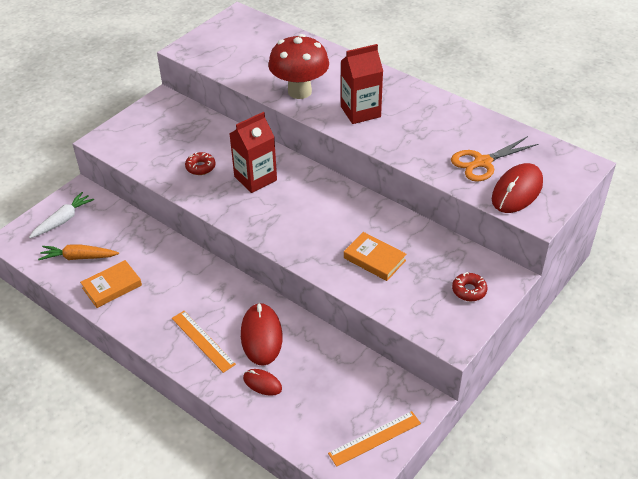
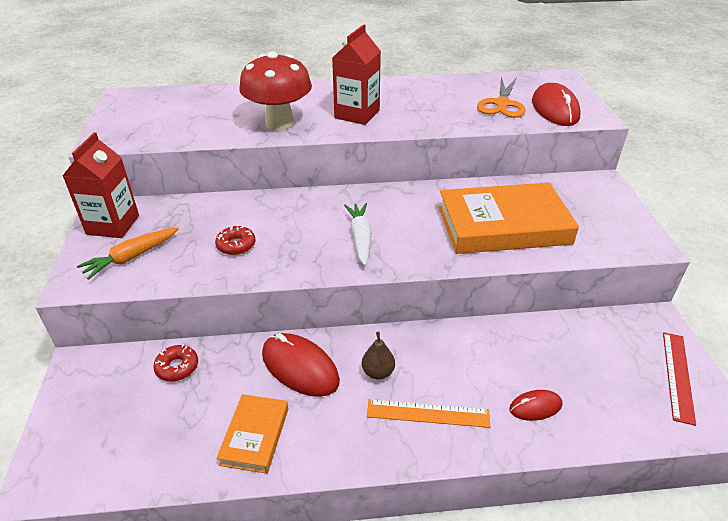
camera: 45 degrees left, 5 degrees down
white carrot [29,192,94,238] -> white carrot moved to [344,203,372,266]
orange carrot [38,244,119,260] -> orange carrot moved to [77,227,179,280]
red carton [229,112,277,193] -> red carton moved to [63,132,139,238]
red mouse [241,302,283,366] -> red mouse moved to [262,333,340,397]
orange ruler [328,411,421,467] -> red ruler [663,332,696,426]
orange book [344,232,407,281] -> orange book [438,183,579,254], size x1.98
red donut [452,272,487,301] -> red donut moved to [153,344,198,381]
none -> brown pear [362,332,395,379]

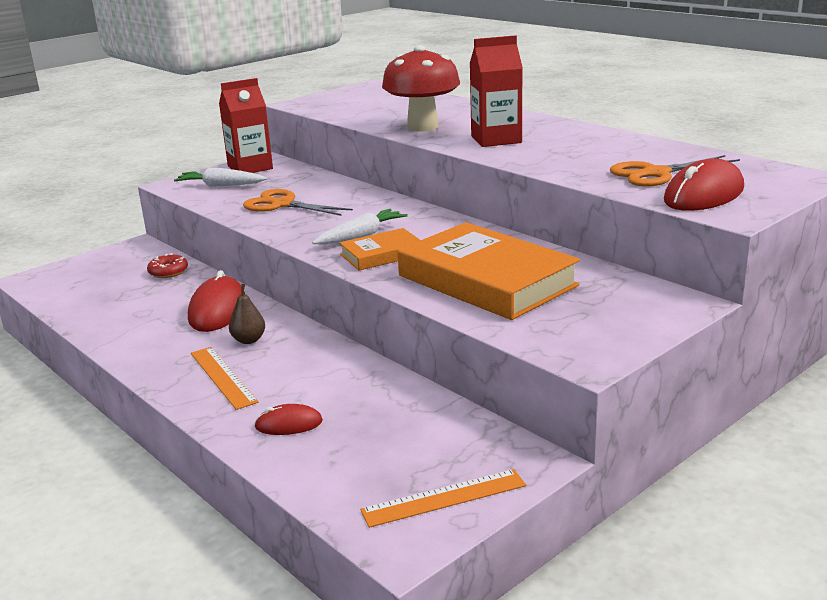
camera: 55 degrees right, 15 degrees down
orange carrot [77,227,179,280] -> white carrot [174,168,267,187]
red donut [215,226,255,255] -> orange scissors [243,189,353,216]
orange book [217,394,288,474] -> orange book moved to [339,228,420,270]
red mouse [509,390,562,421] -> red mouse turned 45 degrees counterclockwise [254,404,323,435]
red ruler [663,332,696,426] -> orange ruler [360,469,526,528]

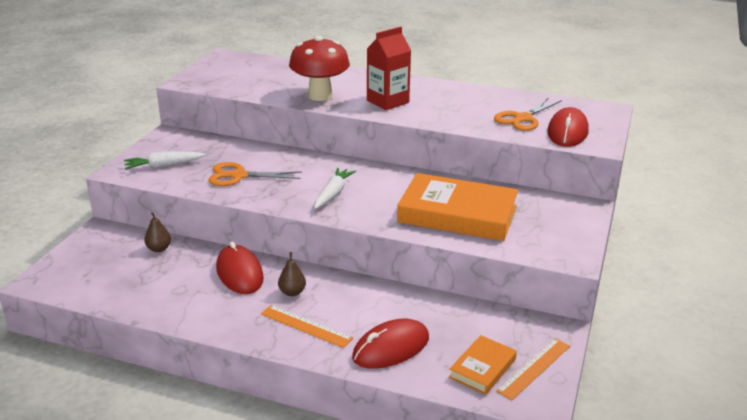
camera: 30 degrees left, 5 degrees up
red donut [147,253,188,278] -> brown pear [144,212,171,252]
red carton [219,78,273,173] -> none
red mouse [254,404,323,435] -> red mouse [352,319,429,369], size x1.82
orange book [339,228,420,270] -> orange book moved to [449,335,517,395]

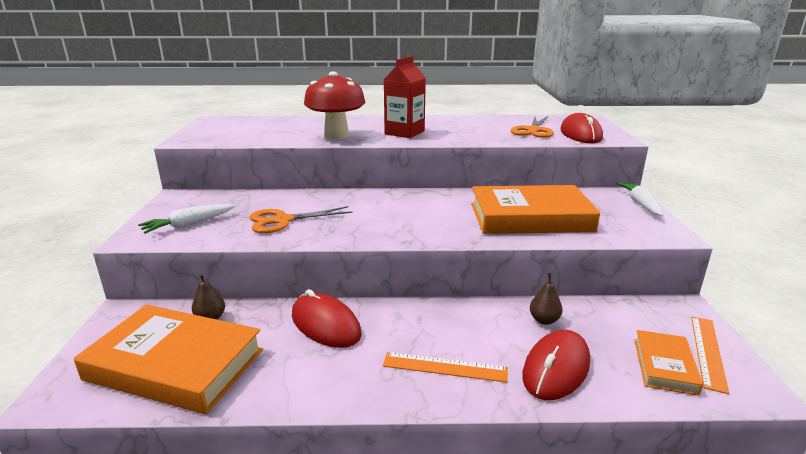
camera: 20 degrees left, 5 degrees down
brown pear [278,252,306,296] -> brown pear moved to [530,273,563,325]
white carrot [314,168,356,209] -> white carrot moved to [616,182,663,216]
none -> orange book [74,305,263,414]

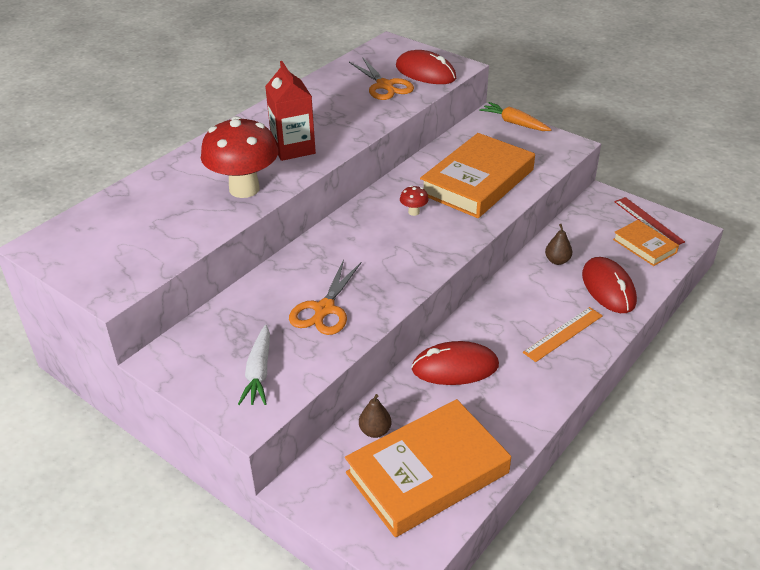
camera: 50 degrees left, 15 degrees up
white carrot [616,182,663,216] -> orange carrot [479,102,552,131]
orange ruler [691,317,729,394] -> red ruler [614,197,685,245]
none -> red mushroom [400,185,429,216]

